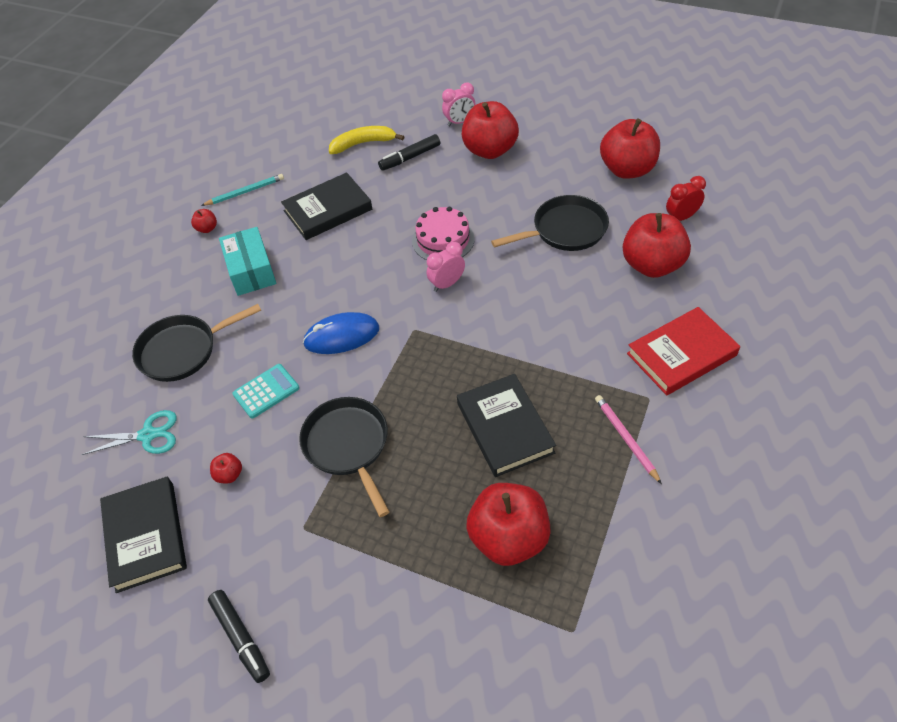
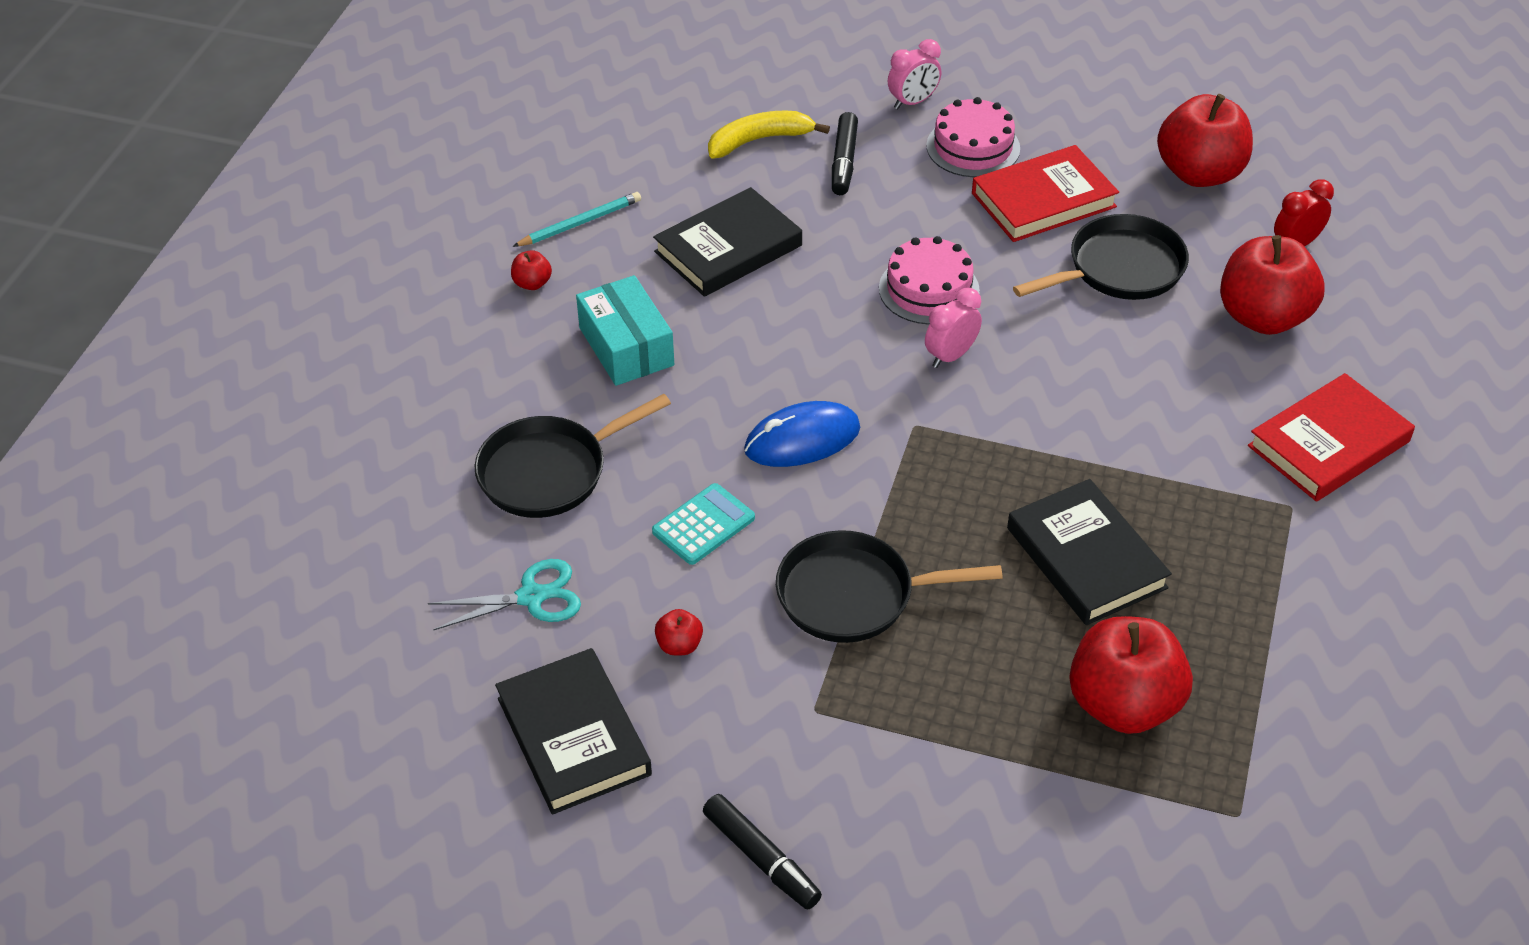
camera: 10 degrees left, 5 degrees down
black pan [299,397,390,517] -> black pan turned 60 degrees counterclockwise [776,530,1003,643]
black marker [378,134,440,171] -> black marker turned 45 degrees counterclockwise [832,112,858,195]
red apple [462,101,519,159] -> pink cake [926,97,1020,177]
pink pencil [595,395,662,484] -> none
none -> red book [972,145,1119,242]

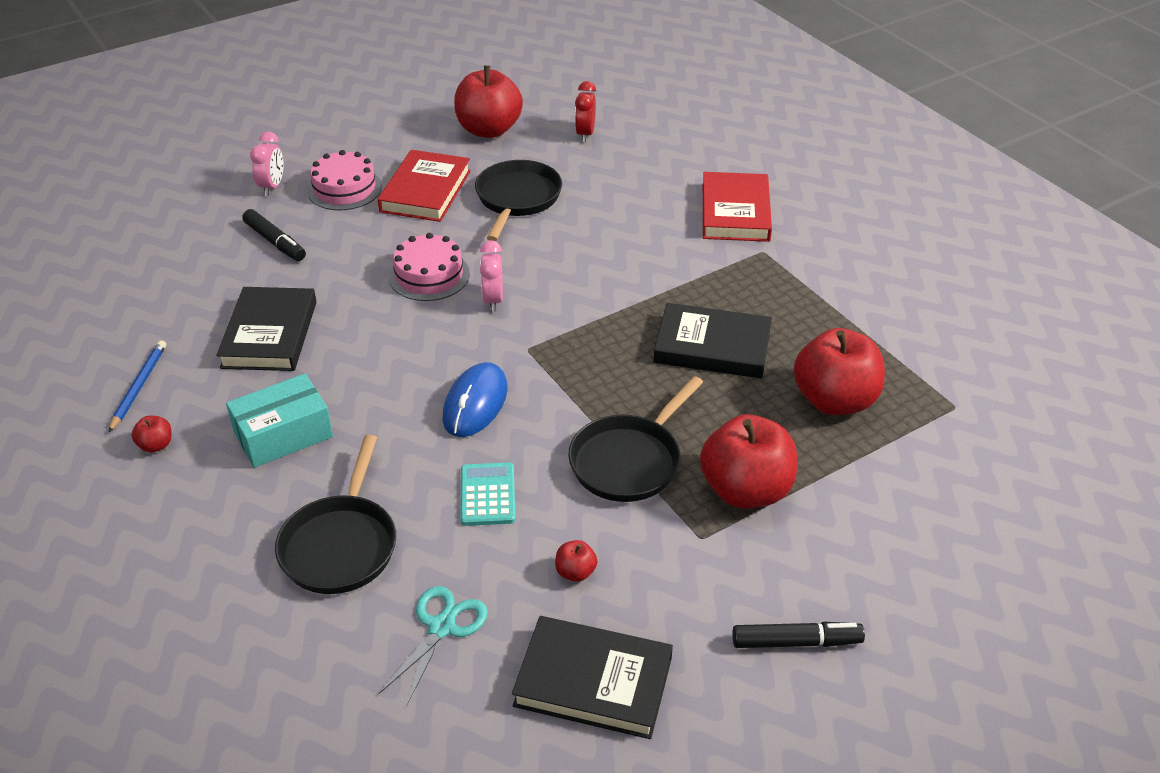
camera: 50 degrees left, 5 degrees down
turquoise pencil [512,192,641,247] -> blue pencil [108,340,166,433]
turquoise box [576,275,675,386] -> turquoise box turned 45 degrees counterclockwise [226,374,333,468]
yellow banana [708,111,830,159] -> none
red apple [1220,235,1324,335] -> red apple moved to [700,414,797,509]

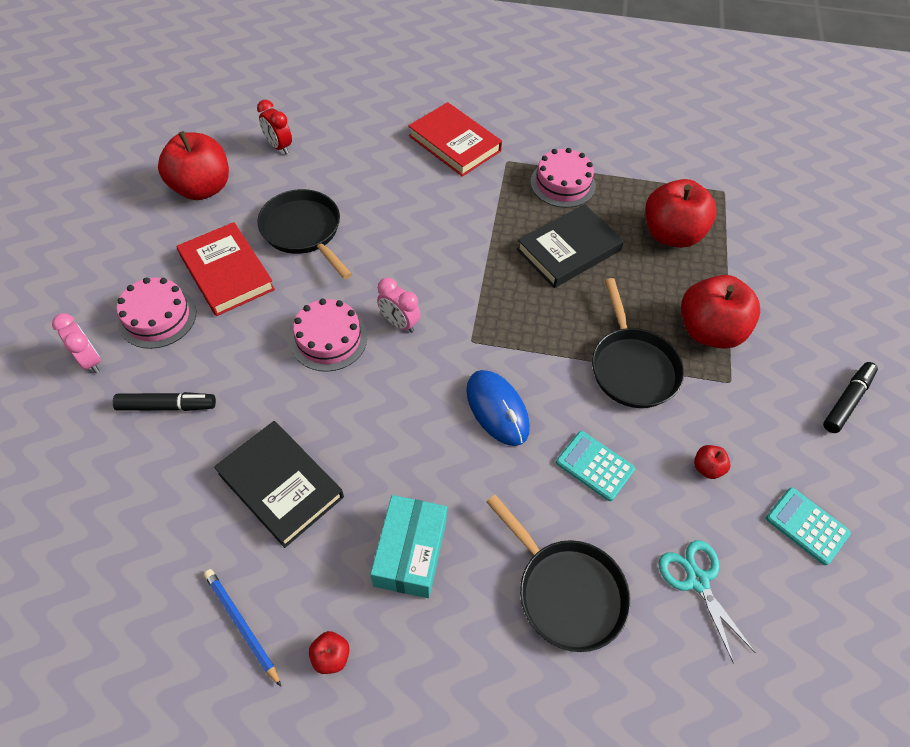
camera: 50 degrees left, 15 degrees up
black book [512,616,673,739] -> turquoise calculator [766,487,851,565]
none -> pink cake [530,148,596,208]

